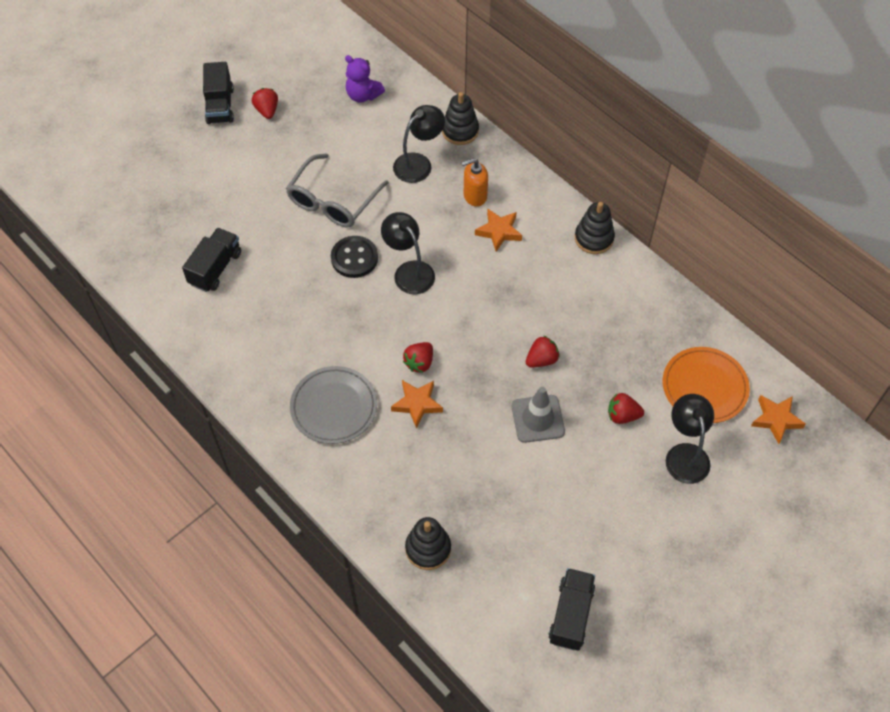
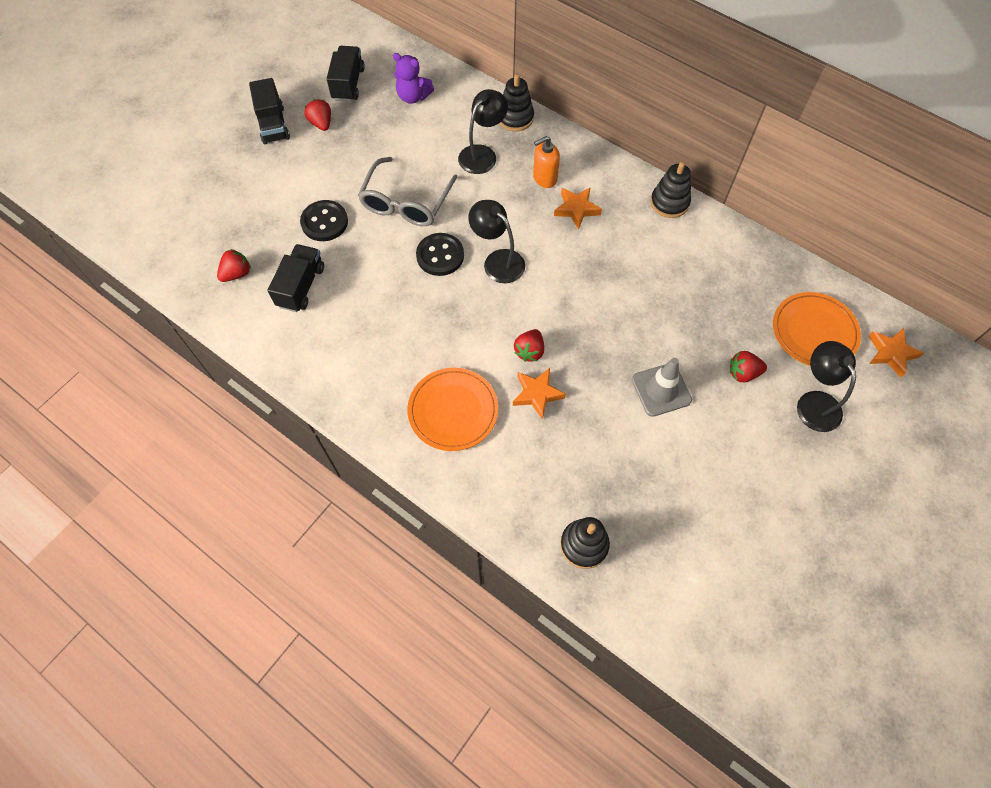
camera: 10 degrees left, 5 degrees up
grey plate [290,366,377,444] -> orange plate [407,368,498,451]
red strawberry [526,336,560,367] -> red strawberry moved to [217,249,251,282]
black truck [548,568,595,651] -> black truck moved to [327,46,365,102]
none -> black button [300,200,348,241]

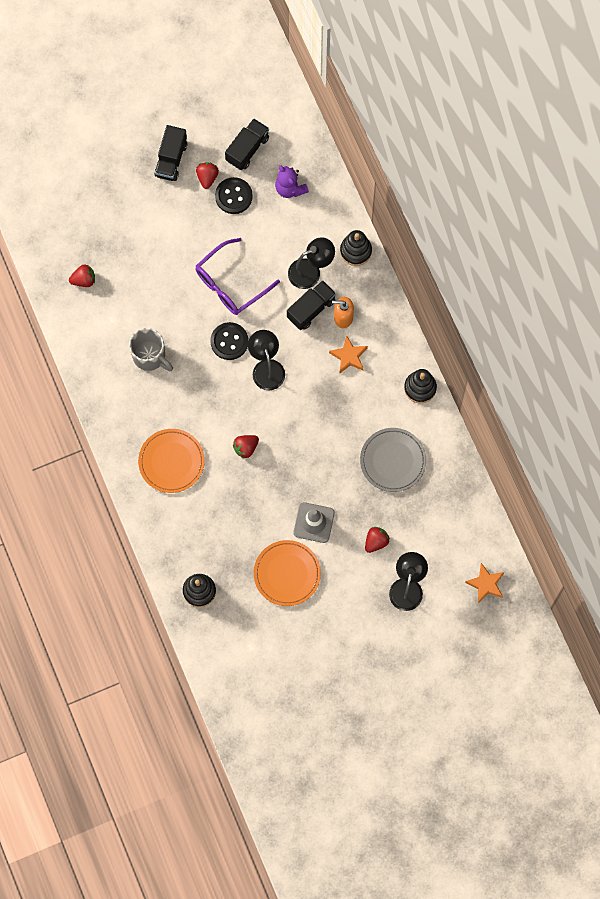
camera: 30 degrees right, 10 degrees up
black truck [268,244,324,312] -> black truck moved to [287,280,336,330]
black button [300,200,348,241] -> black button moved to [215,177,253,214]
grey glasses [358,157,457,226] -> purple glasses [195,238,280,315]
orange star [513,368,566,419] -> none
red strawberry [730,351,767,382] -> red strawberry turned 105 degrees clockwise [365,527,390,553]
orange plate [773,292,861,366] -> orange plate moved to [254,540,321,606]
none -> grey mug [129,328,173,371]
none -> grey plate [360,428,426,492]

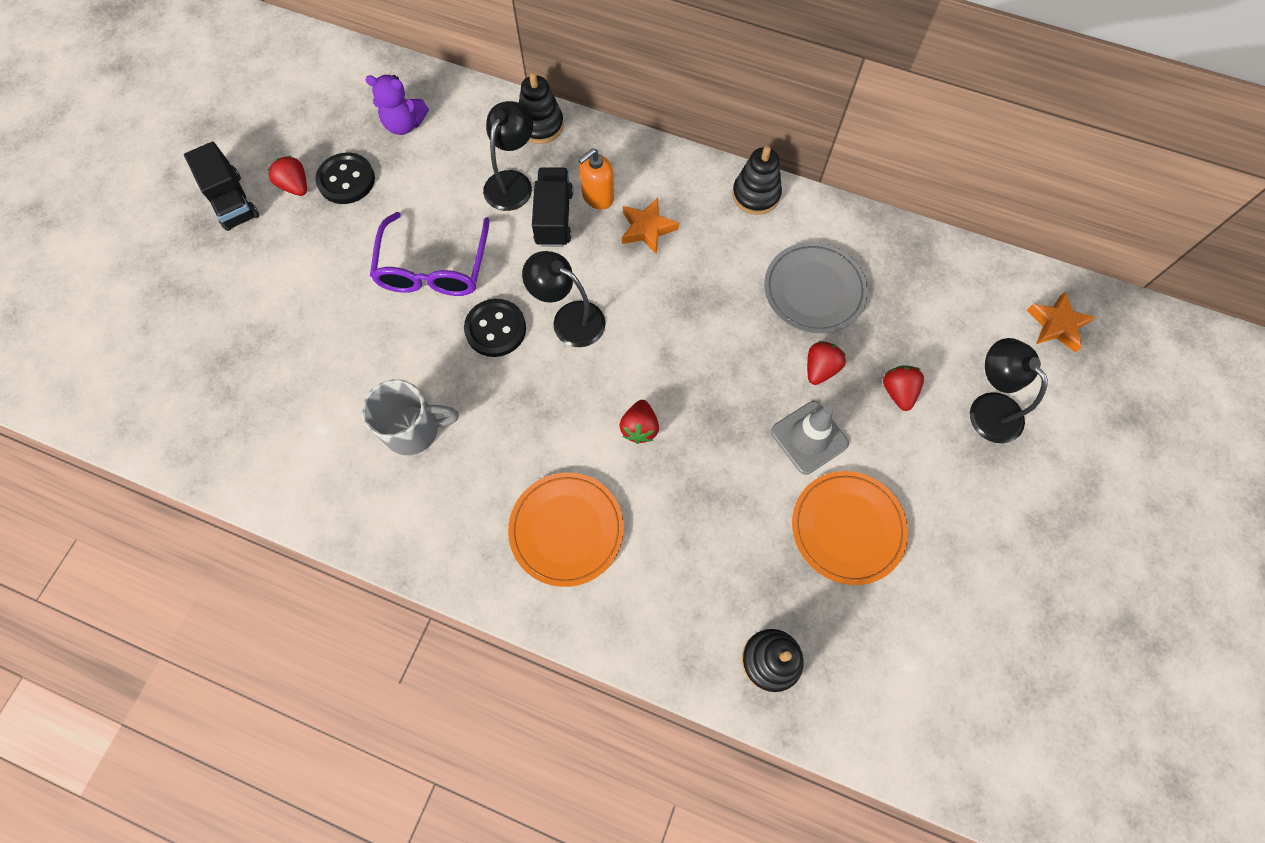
camera: 45 degrees left, 5 degrees down
red strawberry [69,265,95,287] -> red strawberry moved to [807,341,846,385]
black truck [225,118,269,170] -> none

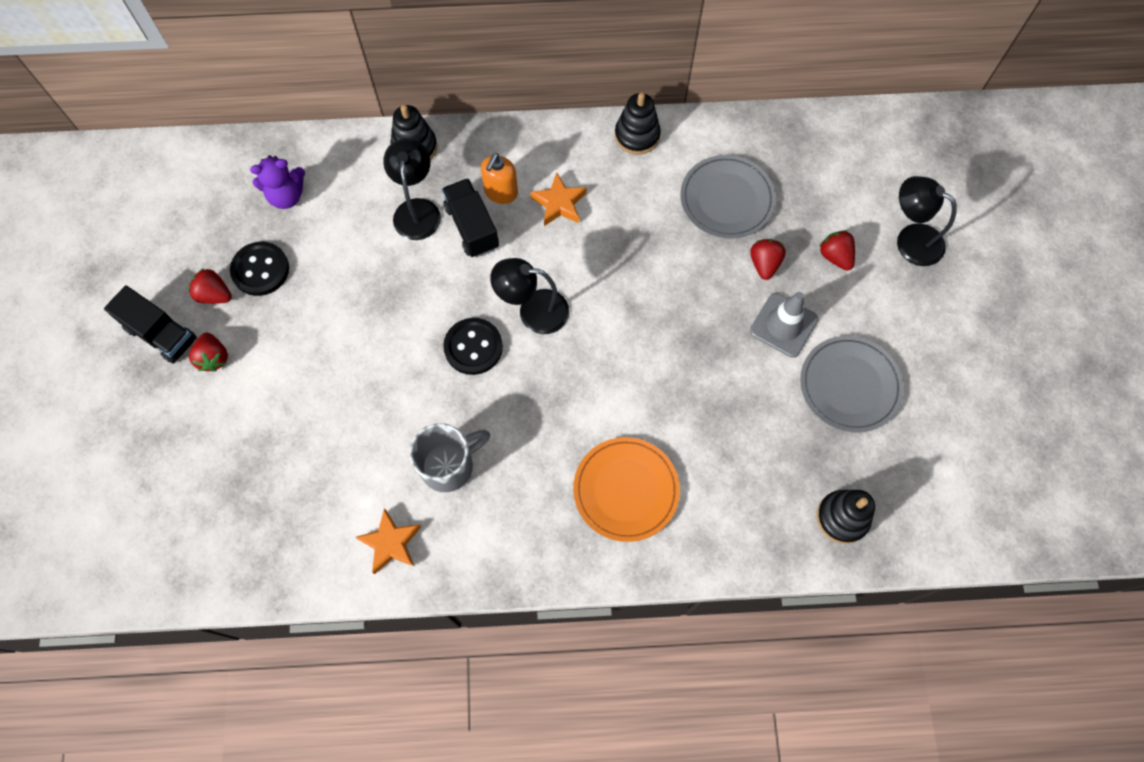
camera: 25 degrees left, 0 degrees up
purple glasses [370,212,490,296] -> none
red strawberry [619,400,659,444] -> red strawberry moved to [189,332,228,372]
orange plate [792,471,908,585] -> grey plate [800,336,904,432]
orange star [1027,292,1096,353] -> orange star moved to [356,508,421,574]

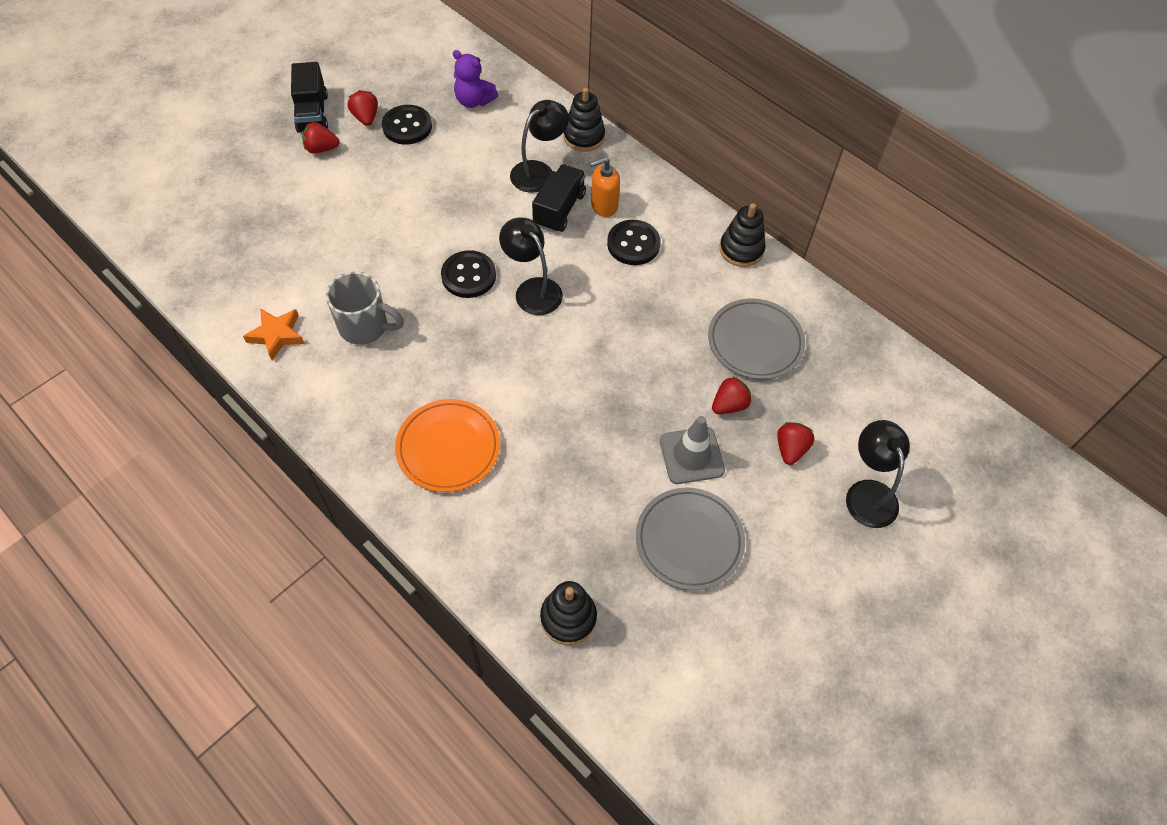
camera: 45 degrees right, 10 degrees down
red strawberry [189,332,228,372] -> red strawberry turned 60 degrees clockwise [302,122,340,154]
orange star [530,172,587,226] -> black button [607,220,661,265]

